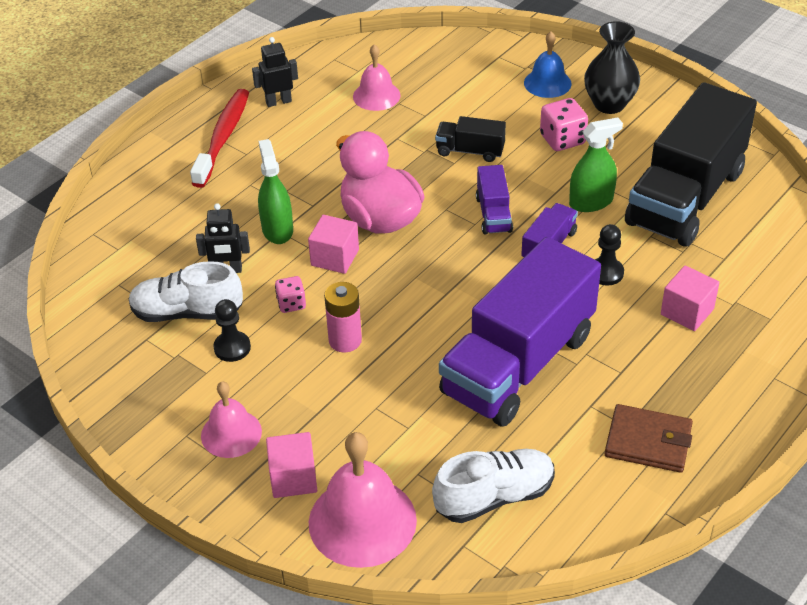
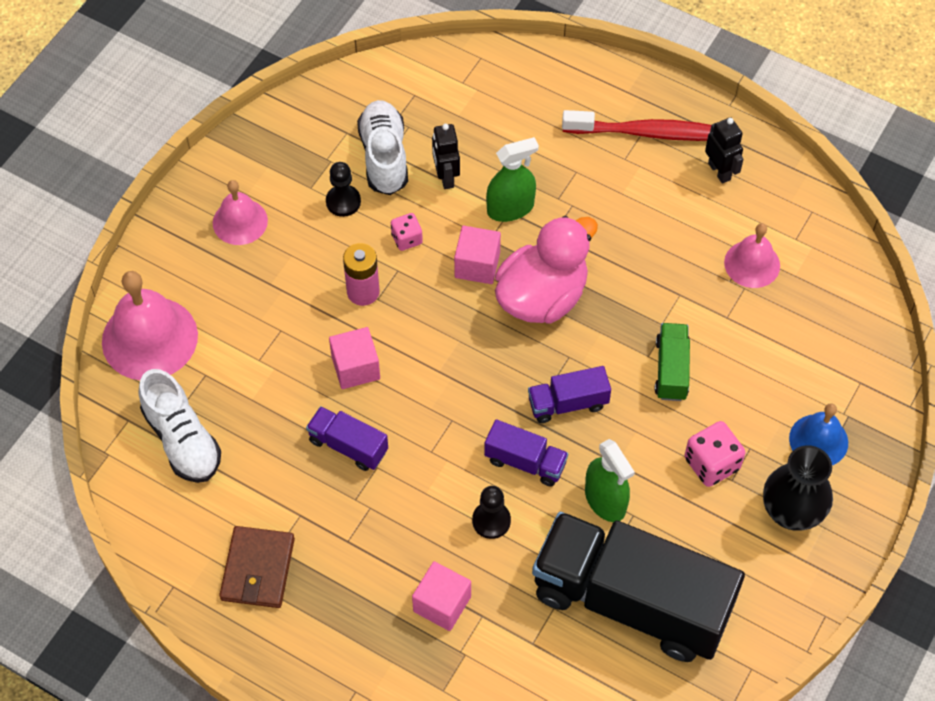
camera: 80 degrees right, 15 degrees up
pink cube [266,432,317,498] -> pink cube moved to [329,327,380,389]
black truck [435,116,506,162] -> green truck [655,323,690,401]
purple truck [439,237,601,427] -> purple truck [306,406,388,471], size x0.43

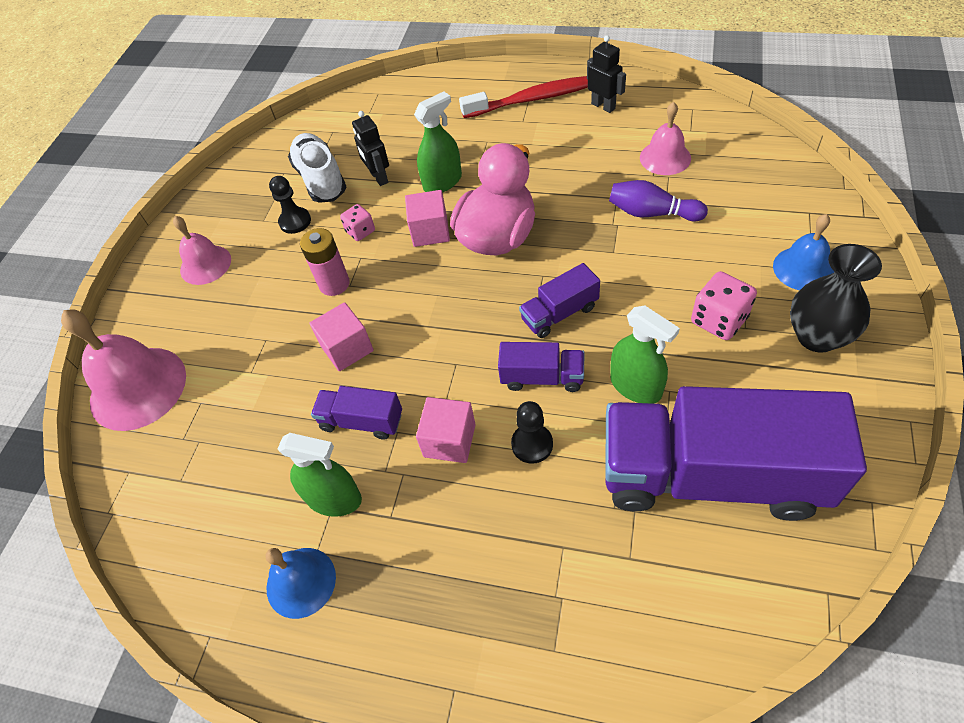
camera: 10 degrees left, 5 degrees down
white shoe [139,369,221,483] -> none
brown wallet [219,526,295,608] -> blue bell [265,548,336,619]
pink cube [412,561,471,631] -> pink cube moved to [416,397,476,463]
black truck [532,512,745,662] -> purple truck [605,386,867,521]
green truck [655,323,690,401] -> none
none -> green spray bottle [278,433,362,517]
none -> purple bowling pin [609,180,708,222]

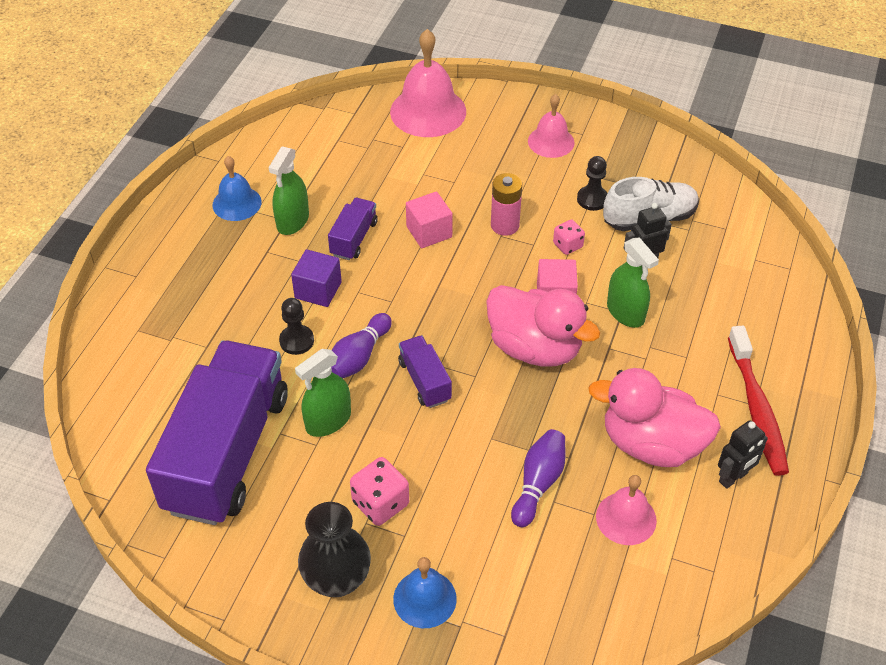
camera: 90 degrees right, 5 degrees down
pink cube [416,397,476,463] -> purple cube [291,249,342,307]
purple truck [498,342,584,392] -> purple bowling pin [331,313,392,378]
none -> pink duck [588,368,721,467]

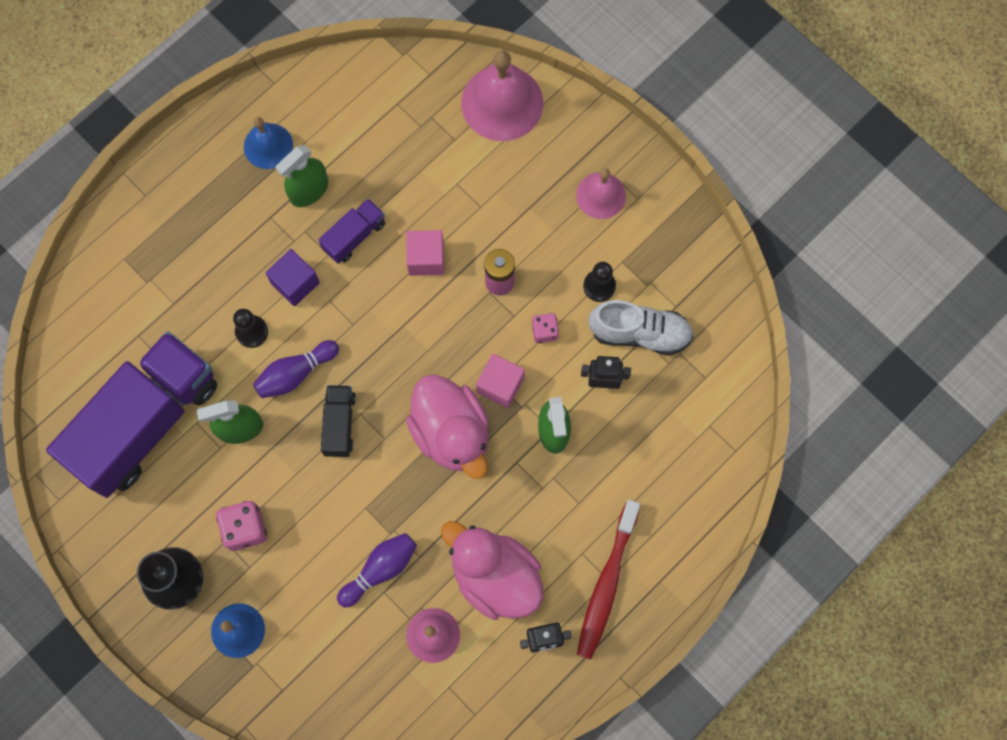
camera: 25 degrees right, 25 degrees up
purple truck [398,335,452,408] -> black truck [321,385,356,457]

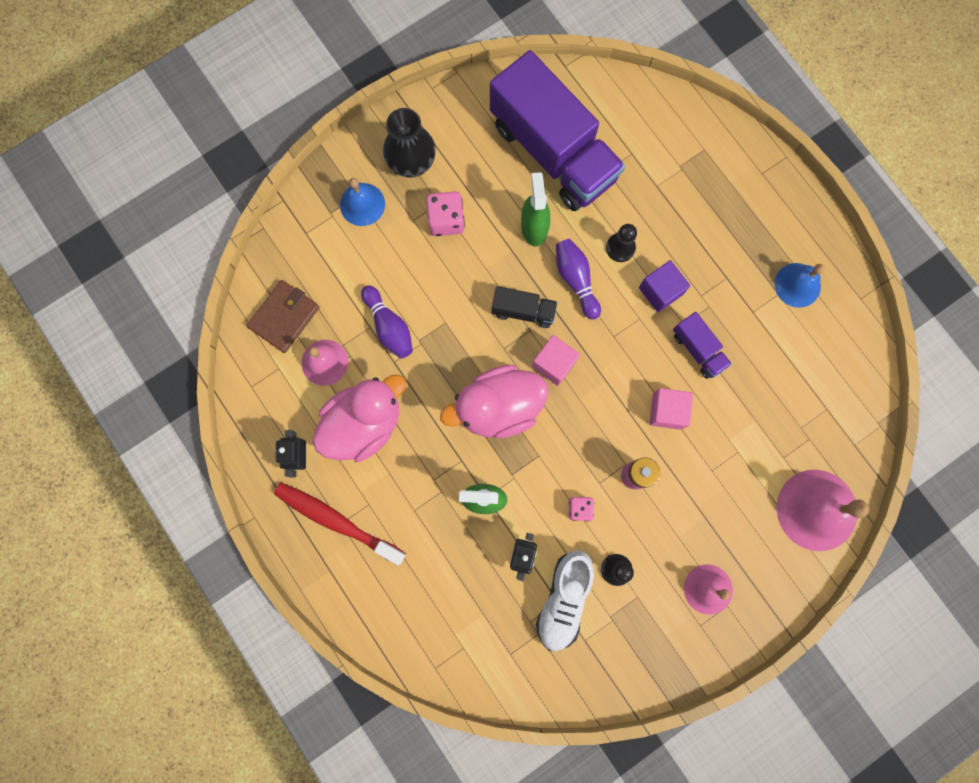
camera: 100 degrees right, 5 degrees up
green spray bottle [275,145,328,207] -> none
pink cube [476,354,525,408] -> pink cube moved to [532,335,580,386]
none -> brown wallet [247,280,320,353]

